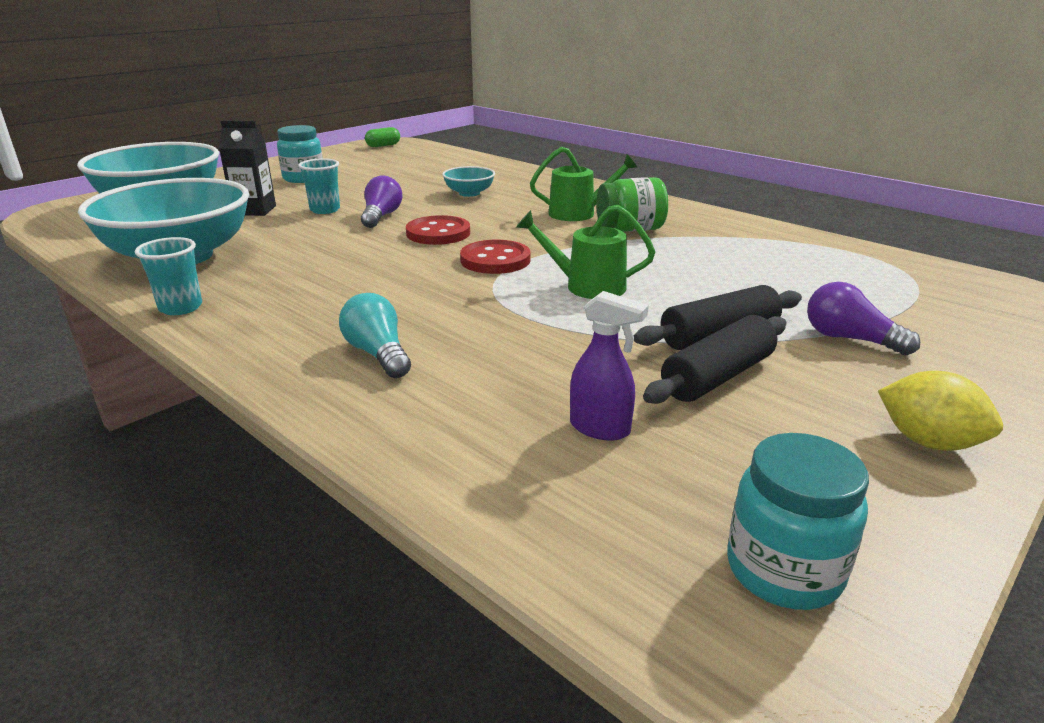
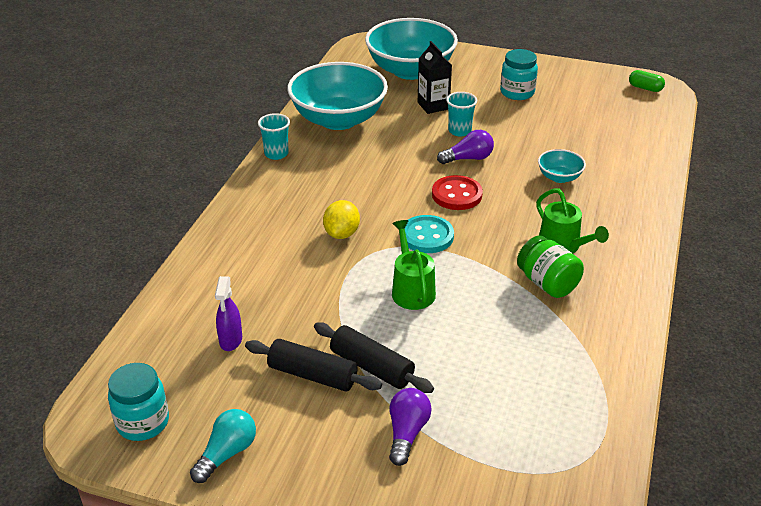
camera: 65 degrees right, 10 degrees up
turquoise light bulb [339,293,411,378] -> turquoise light bulb moved to [190,409,256,483]
red button [460,240,530,274] -> turquoise button [405,215,454,253]
yellow lemon [878,371,1003,451] -> yellow lemon moved to [323,200,360,239]

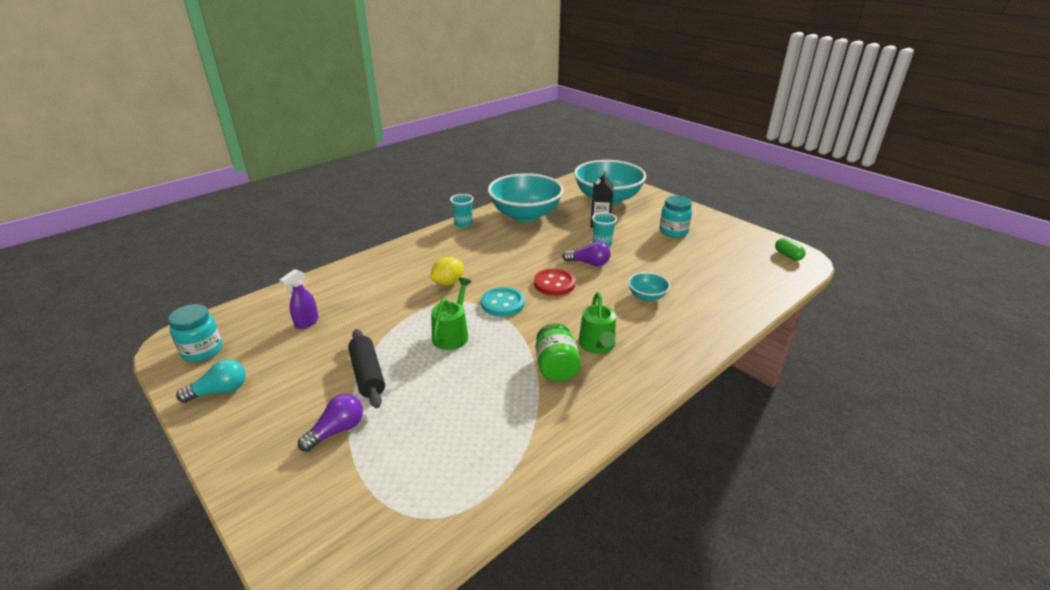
camera: 30 degrees right, 5 degrees down
black rolling pin [245,339,382,392] -> none

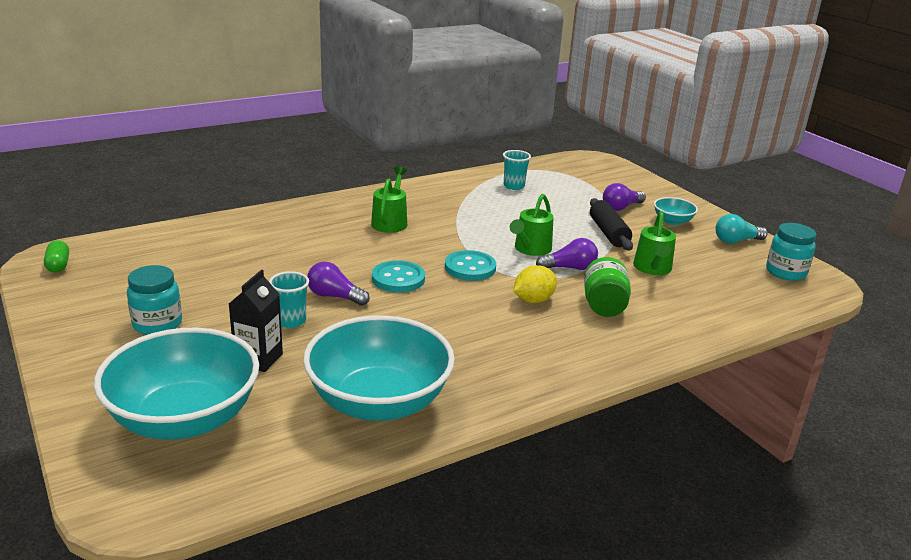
camera: 170 degrees left, 5 degrees down
purple spray bottle [279,269,319,329] -> none
turquoise cup [450,194,474,228] -> turquoise cup moved to [503,150,531,190]
red button [534,269,575,296] -> turquoise button [372,260,425,293]
green jar [535,323,581,382] -> green jar moved to [584,257,631,317]
turquoise bowl [628,272,670,301] -> turquoise bowl moved to [654,197,698,225]
none -> purple light bulb [536,238,598,270]
none -> green watering can [633,211,676,275]

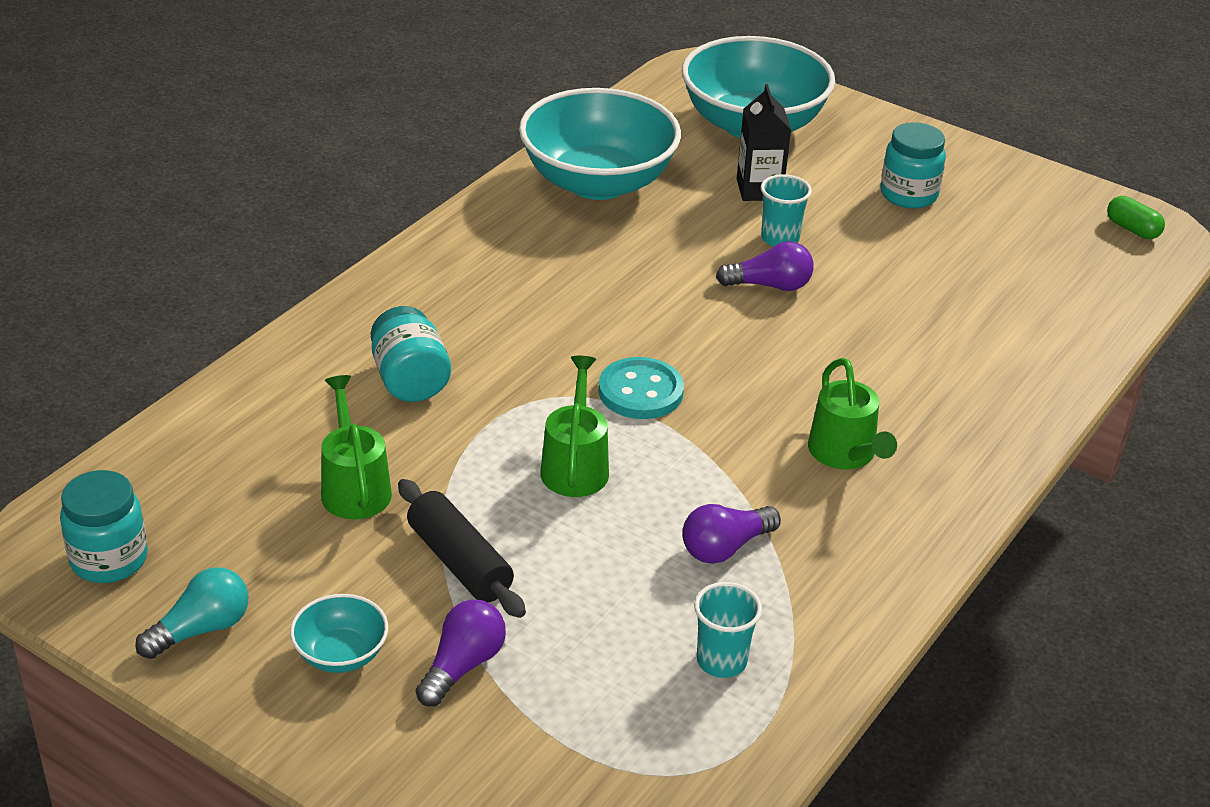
camera: 155 degrees right, 10 degrees up
turquoise button [372,260,425,293] -> none
yellow lemon [513,265,557,303] -> none
purple light bulb [536,238,598,270] -> purple light bulb moved to [683,504,781,564]
green jar [584,257,631,317] -> turquoise jar [371,306,451,402]

